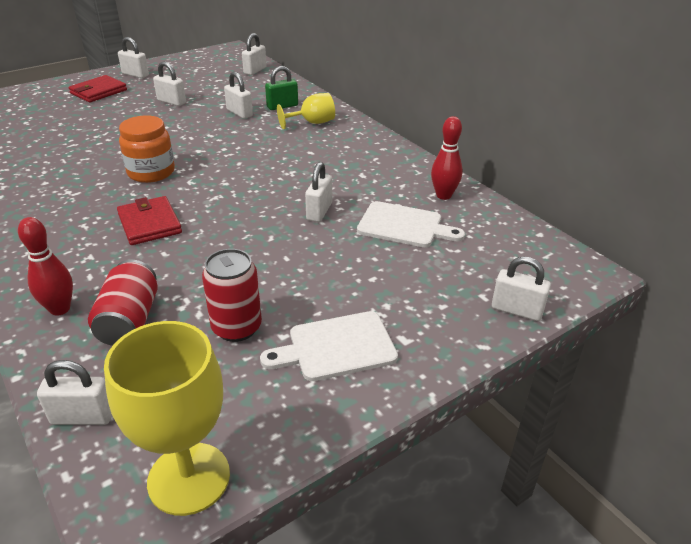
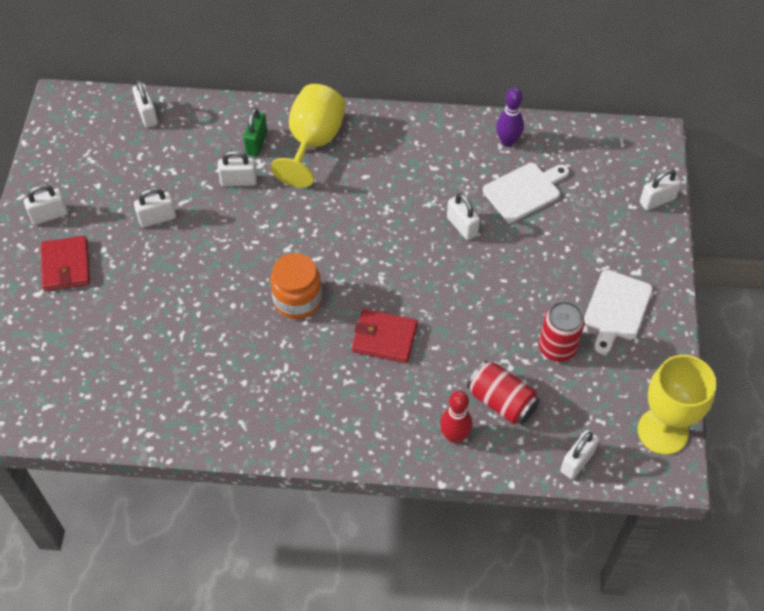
camera: 50 degrees left, 20 degrees up
yellow goblet [277,93,335,129] -> yellow goblet [271,84,346,188], size x1.65
red bowling pin [431,116,463,200] -> purple bowling pin [496,88,524,147]

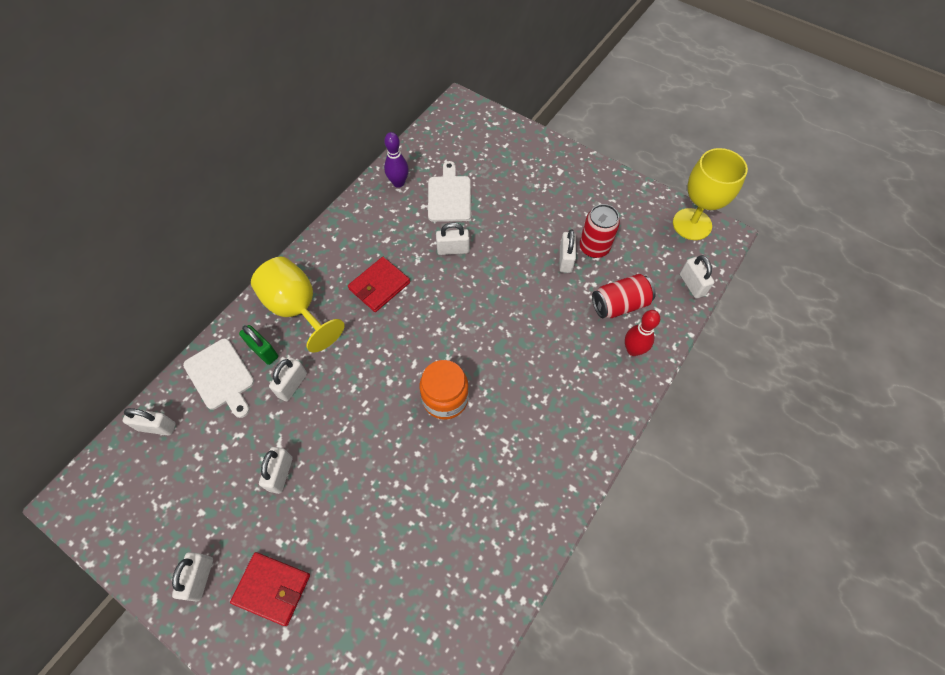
camera: 60 degrees left, 5 degrees up
red wallet [352,309,418,363] -> red wallet moved to [348,257,410,312]
white cutting board [584,270,653,355] -> white cutting board moved to [183,338,254,418]
white padlock [640,169,681,210] -> white padlock moved to [560,229,576,273]

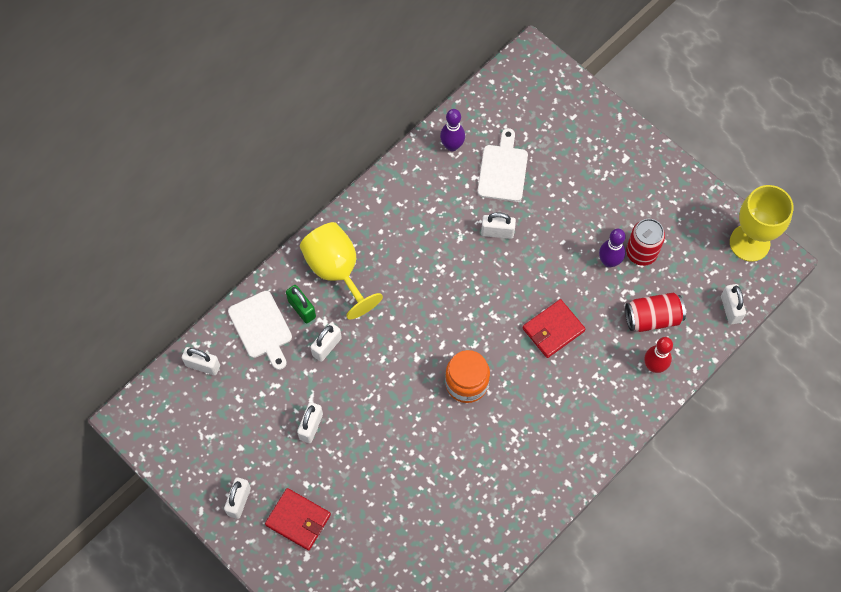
camera: 10 degrees right, 5 degrees up
red wallet [348,257,410,312] -> red wallet moved to [523,299,585,358]
white padlock [560,229,576,273] -> purple bowling pin [599,229,626,268]

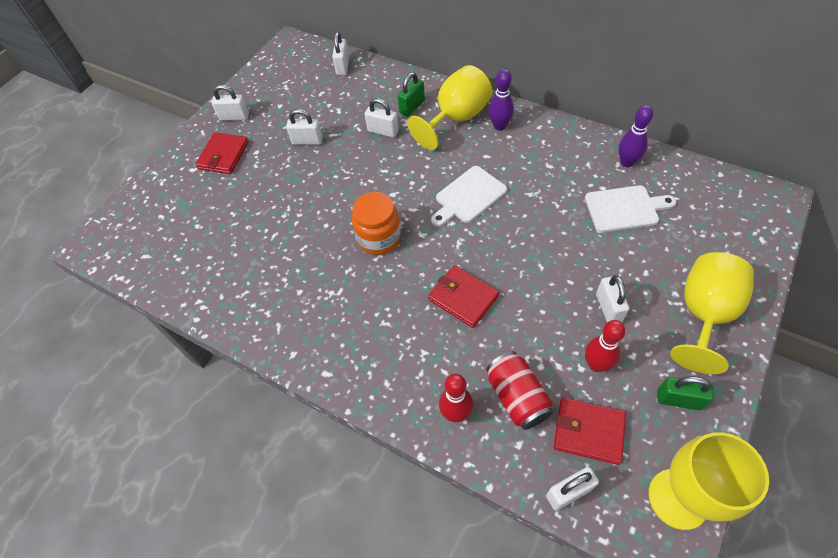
camera: 80 degrees right, 10 degrees down
white cutting board [228,291,292,370] -> white cutting board moved to [431,166,507,227]
white padlock [481,213,516,239] -> white padlock moved to [596,275,629,322]
purple bowling pin [599,229,626,268] -> purple bowling pin moved to [489,69,514,131]
red can [626,219,665,266] -> red bowling pin [585,320,625,372]
none -> red wallet [554,397,626,465]
none -> green padlock [657,376,714,410]
none -> yellow goblet [670,252,754,374]

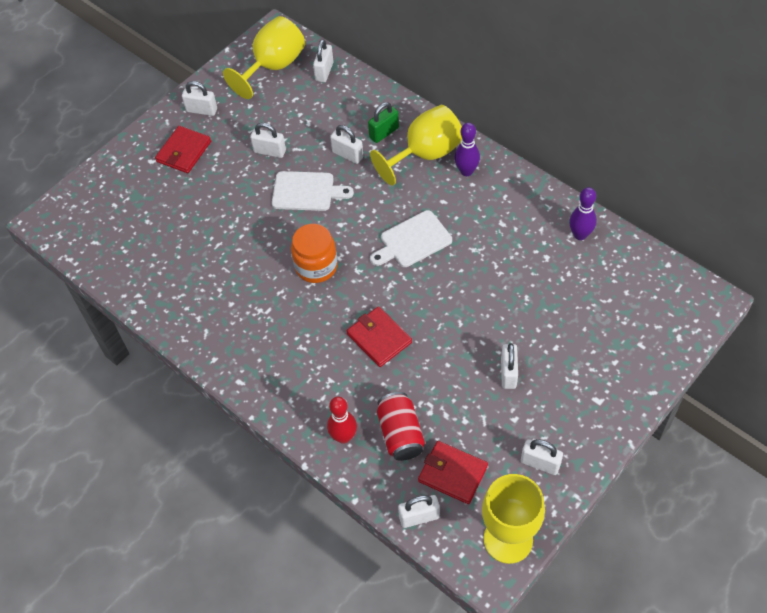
camera: 10 degrees right, 0 degrees up
white cutting board [585,185,676,232] -> white cutting board moved to [272,171,354,211]
red bowling pin [585,320,625,372] -> none
green padlock [657,376,714,410] -> white padlock [521,439,563,475]
yellow goblet [670,252,754,374] -> yellow goblet moved to [223,16,305,99]

